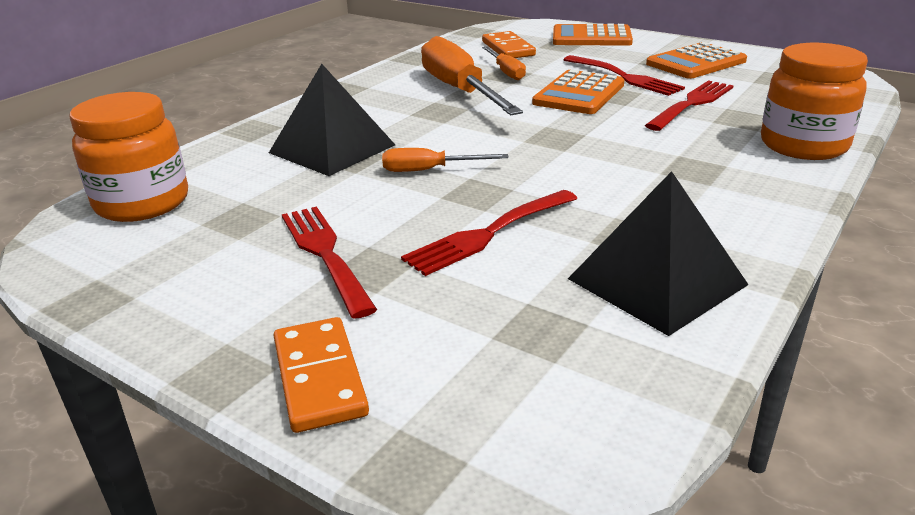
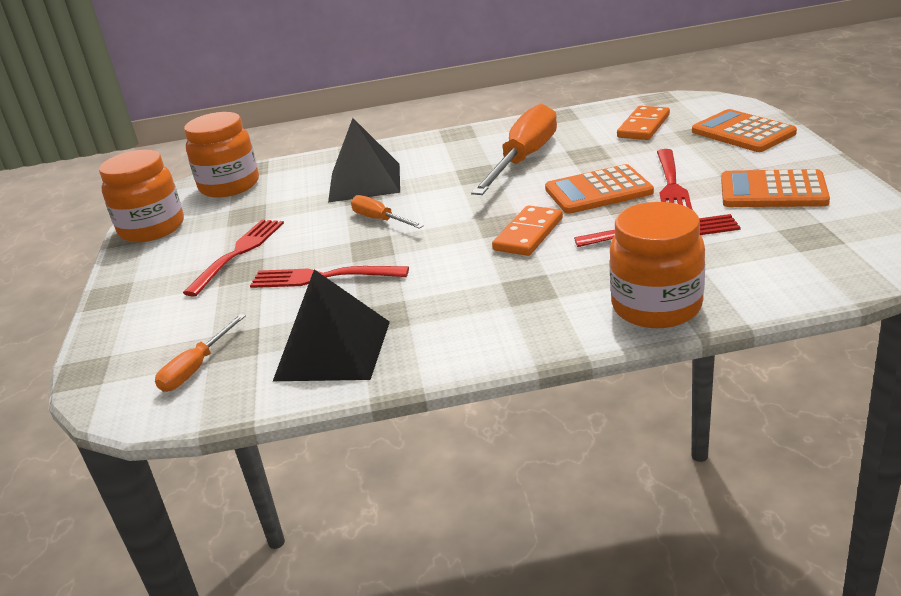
camera: 50 degrees right, 0 degrees up
orange domino [273,317,369,433] -> orange domino moved to [492,205,563,256]
orange screwdriver [482,47,526,80] -> orange screwdriver moved to [155,314,246,392]
none -> orange jar [99,149,184,242]

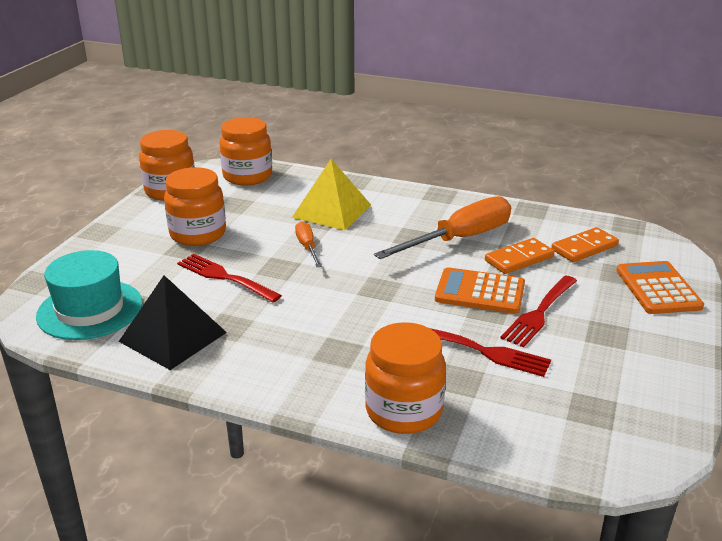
camera: 25 degrees right, 0 degrees up
orange screwdriver [155,314,246,392] -> turquoise hat [36,250,143,340]
red fork [183,219,284,296] -> orange jar [164,167,226,246]
black pyramid [328,118,400,203] -> yellow pyramid [292,159,371,230]
orange domino [492,205,563,256] -> orange domino moved to [485,238,554,274]
orange calculator [721,169,830,207] -> none

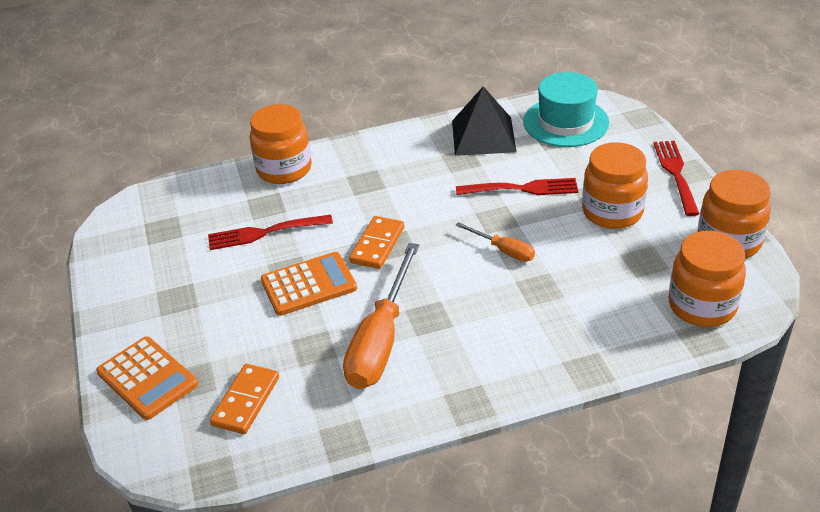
camera: 145 degrees right, 10 degrees up
yellow pyramid [292,159,371,230] -> none
orange domino [485,238,554,274] -> orange domino moved to [349,216,404,269]
red fork [500,276,577,347] -> red fork moved to [653,141,699,216]

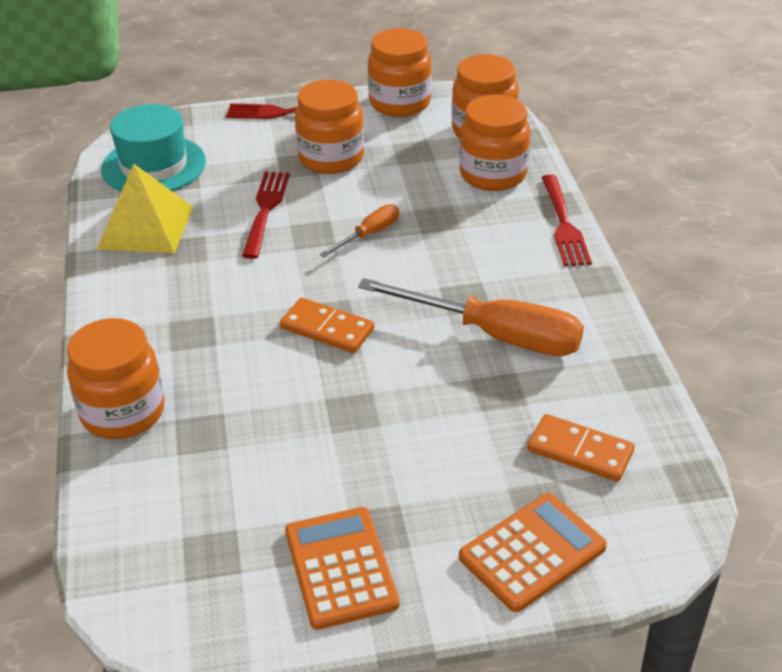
camera: 85 degrees left, 0 degrees up
red fork [208,215,333,250] -> red fork moved to [541,175,592,267]
orange calculator [261,252,357,316] -> orange calculator moved to [285,507,400,630]
black pyramid [452,86,517,156] -> yellow pyramid [97,164,193,253]
none -> orange jar [459,95,530,191]

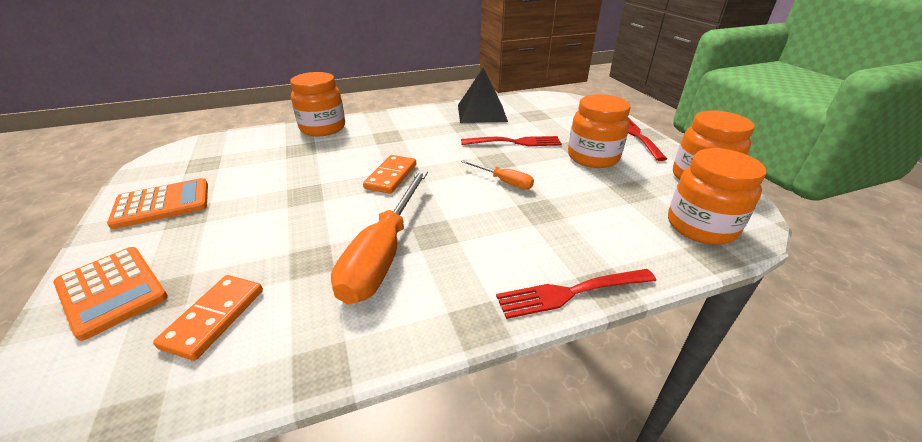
camera: 80 degrees right, 5 degrees down
yellow pyramid [97,164,193,253] -> black pyramid [458,67,508,123]
turquoise hat [101,104,206,192] -> none
orange jar [459,95,530,191] -> none

